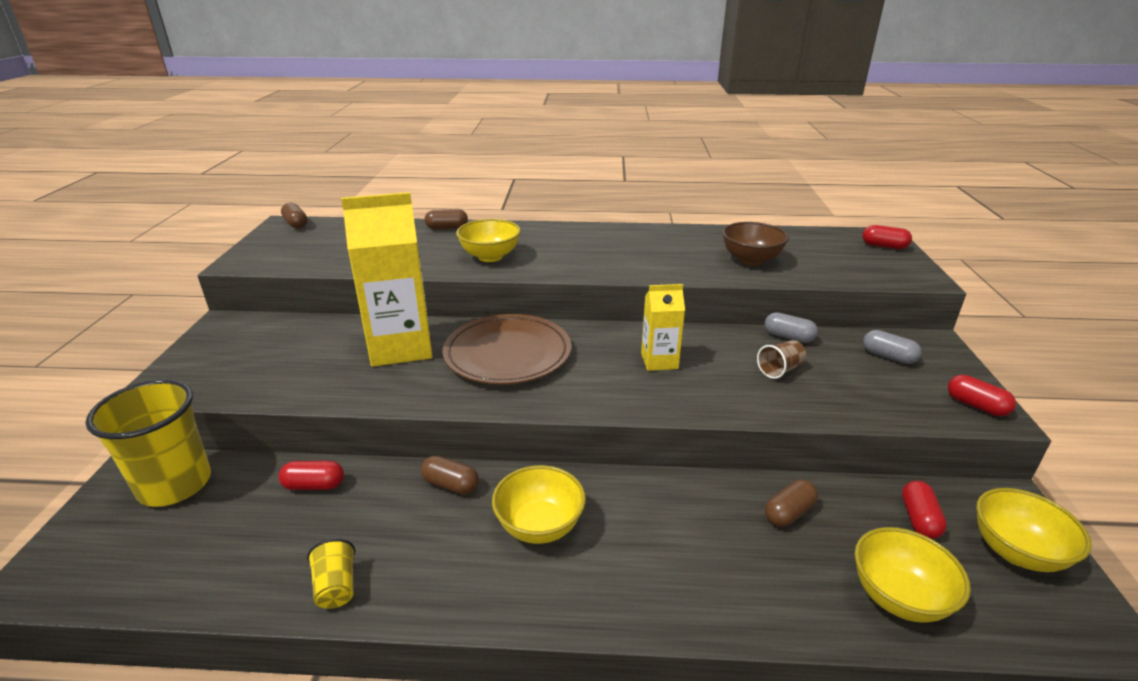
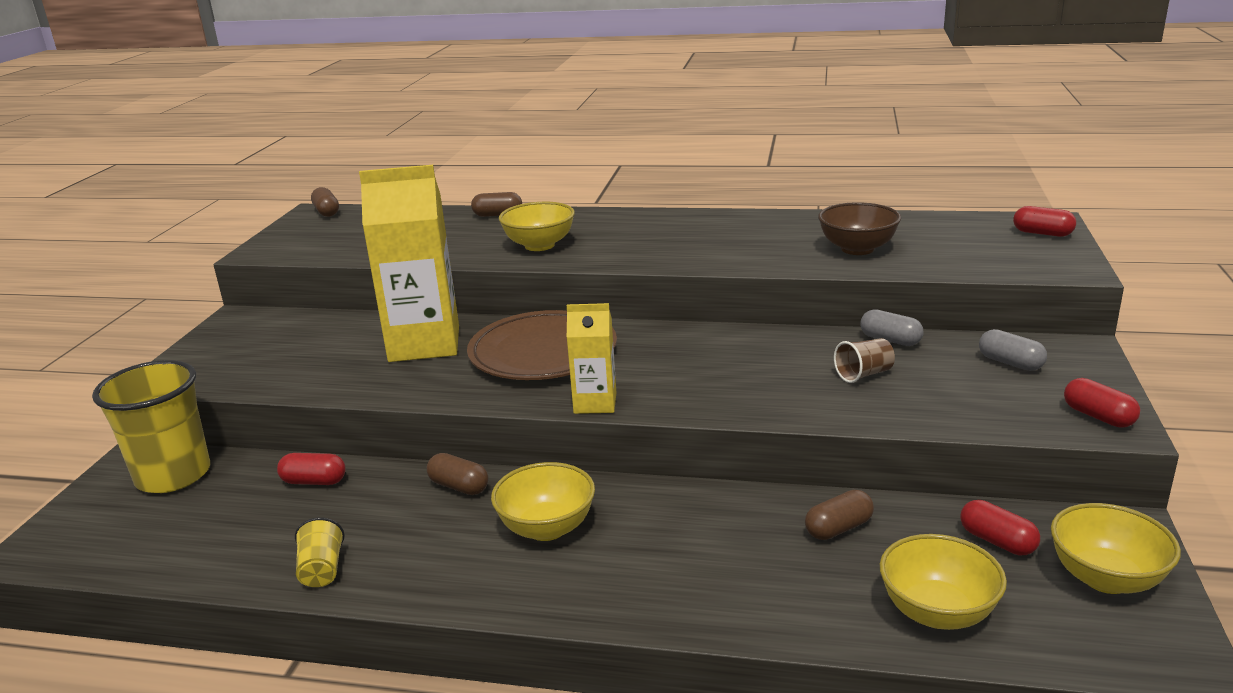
camera: 10 degrees right, 5 degrees down
yellow carton [641,284,685,371] -> yellow carton moved to [567,303,616,414]
red capsule [902,481,947,539] -> red capsule turned 60 degrees counterclockwise [960,500,1040,555]

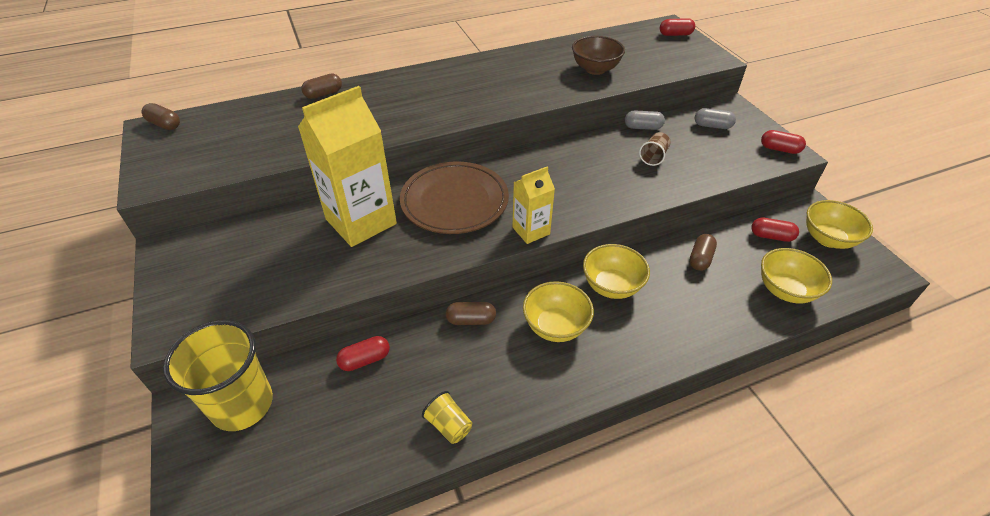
camera: 35 degrees left, 20 degrees up
yellow bowl [499,202,575,251] -> yellow bowl moved to [583,244,650,299]

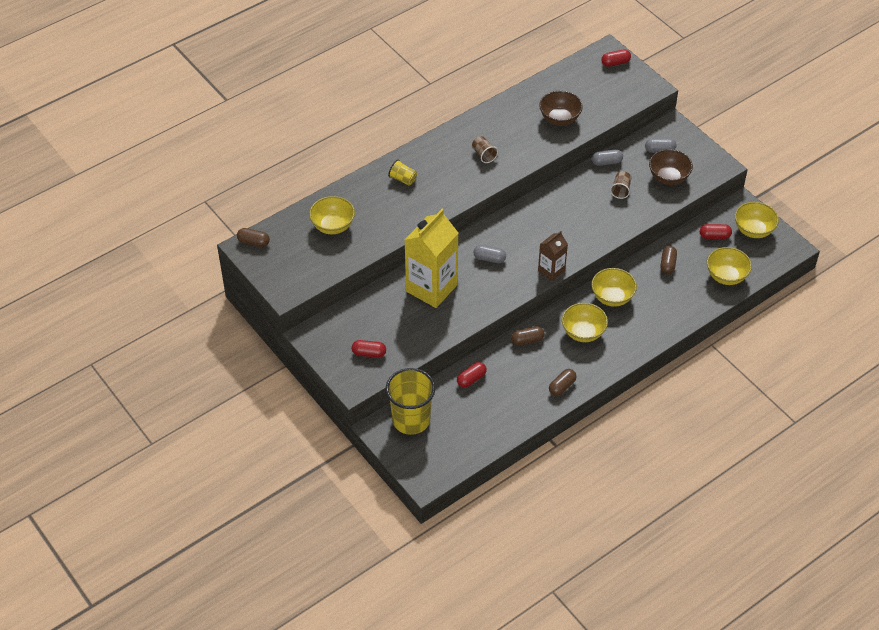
camera: 15 degrees left, 5 degrees up
brown capsule [301,73,342,99] -> brown capsule moved to [549,369,577,396]
brown plate [400,161,509,234] -> grey capsule [473,245,506,263]
yellow cup [422,391,472,444] -> yellow cup moved to [388,160,417,186]
yellow carton [512,166,555,244] -> brown carton [538,231,568,281]
red capsule [761,130,806,154] -> red capsule moved to [352,340,386,358]
none -> yellow bowl [309,196,355,234]
none -> brown cup [472,136,498,163]
none -> brown bowl [649,149,693,185]

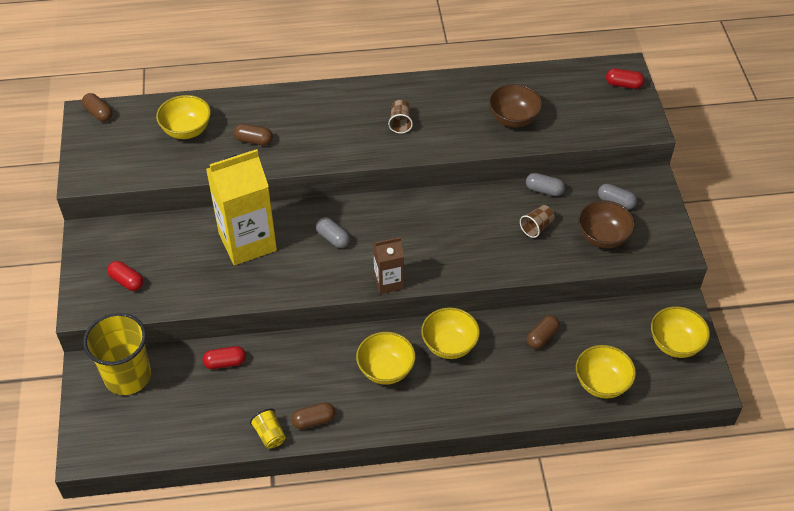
camera: 30 degrees right, 0 degrees up
yellow cup [388,160,417,186] -> yellow cup moved to [250,409,286,449]
brown capsule [511,326,544,346] -> brown capsule moved to [234,124,273,145]
red capsule [700,224,732,239] -> none

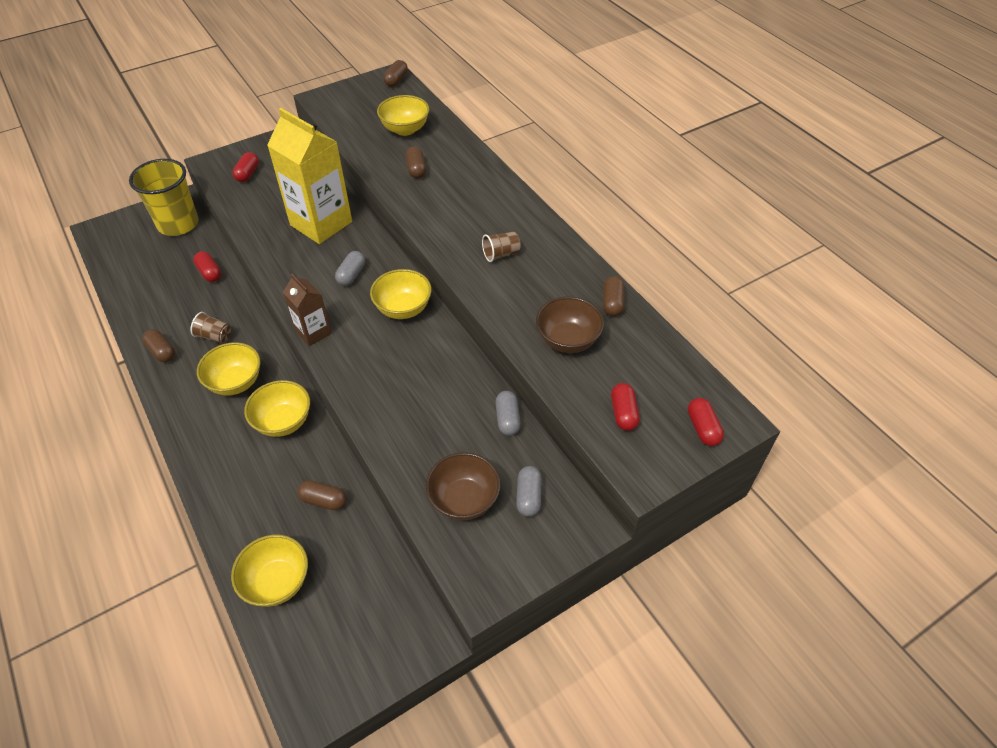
camera: 65 degrees right, 0 degrees up
yellow cup [250,409,286,449] -> none
brown cup [520,205,555,238] -> brown cup moved to [190,312,231,343]
yellow bowl [651,306,710,358] -> yellow bowl moved to [370,269,432,319]
none -> brown capsule [603,276,625,316]
none -> red capsule [611,383,640,431]

